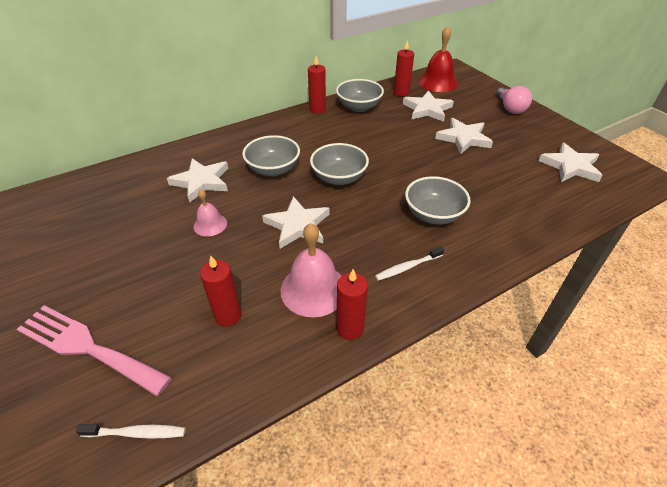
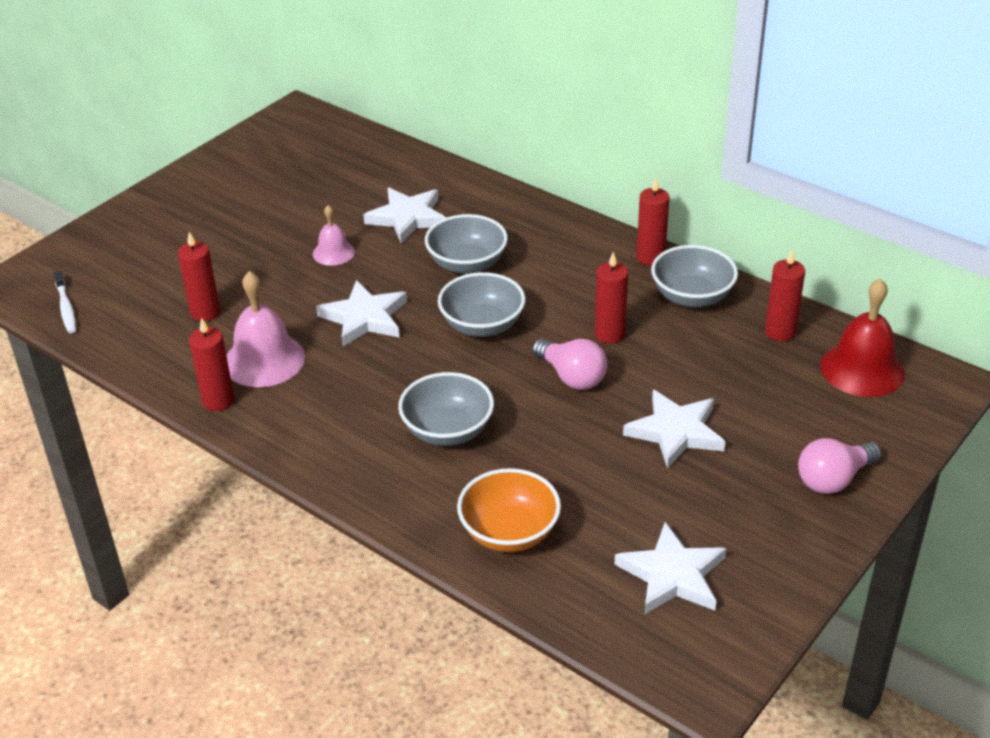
camera: 70 degrees right, 5 degrees down
pink fork [17,305,172,396] -> none
white toothbrush [375,246,444,281] -> none
white star [403,91,454,122] -> none
none -> orange bowl [457,468,561,552]
none -> pink light bulb [532,339,607,390]
none -> red candle [595,252,628,344]

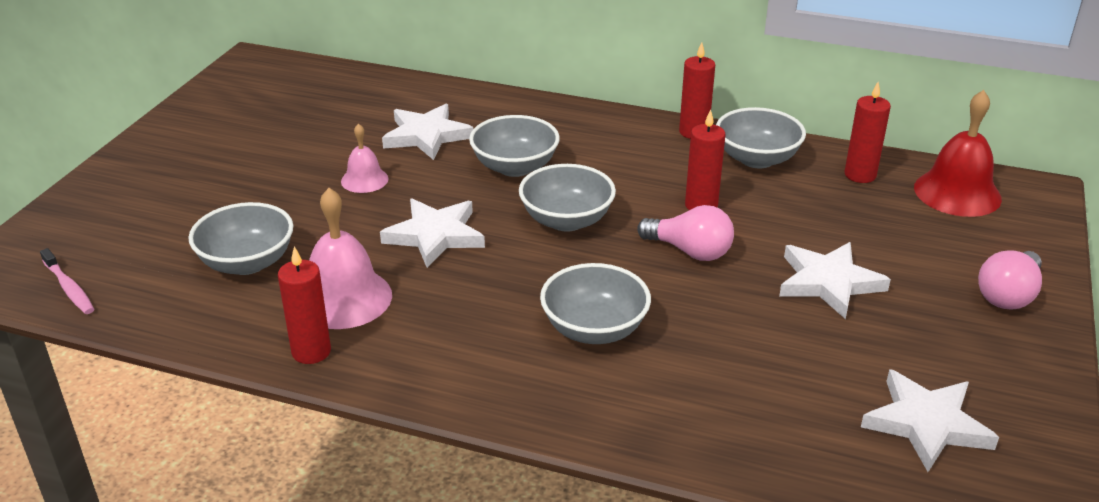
camera: 20 degrees left, 5 degrees down
white toothbrush [54,271,76,333] -> pink toothbrush [40,248,94,314]
red candle [178,232,220,322] -> grey bowl [188,202,293,275]
orange bowl [457,468,561,552] -> none

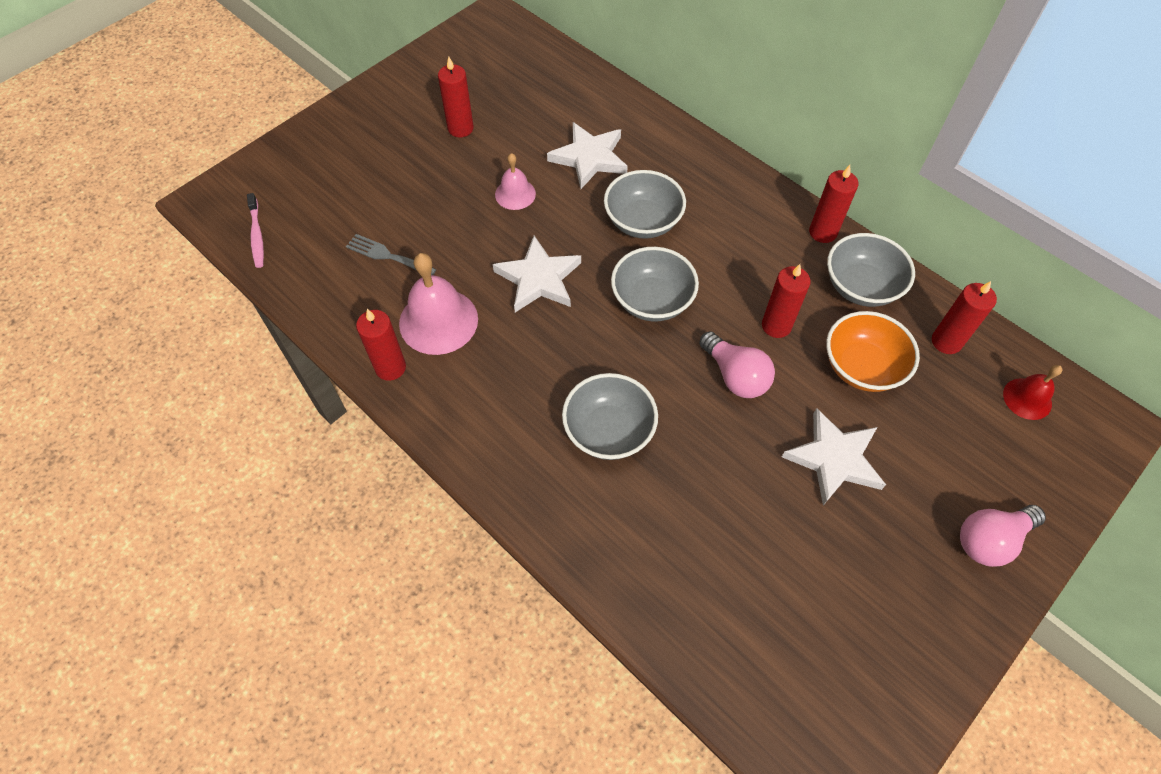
camera: 25 degrees right, 25 degrees up
grey bowl [188,202,293,275] -> grey fork [346,234,436,275]
white star [861,369,999,472] -> none
red bell [914,90,1002,217] -> red bell [1003,365,1062,420], size x0.57
none -> red candle [438,57,474,137]
none -> orange bowl [826,311,920,392]

